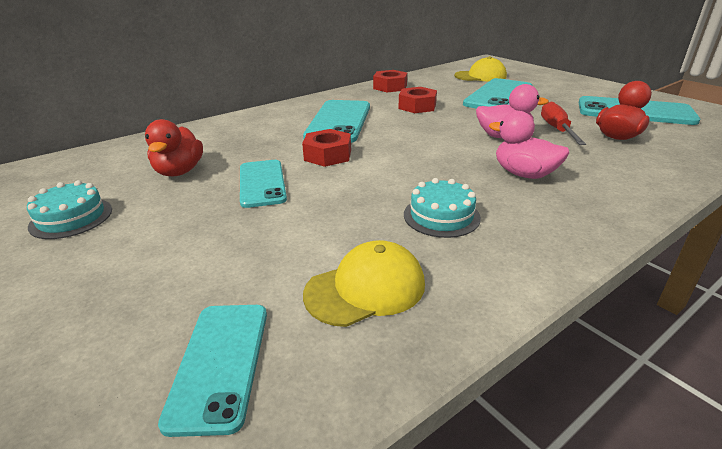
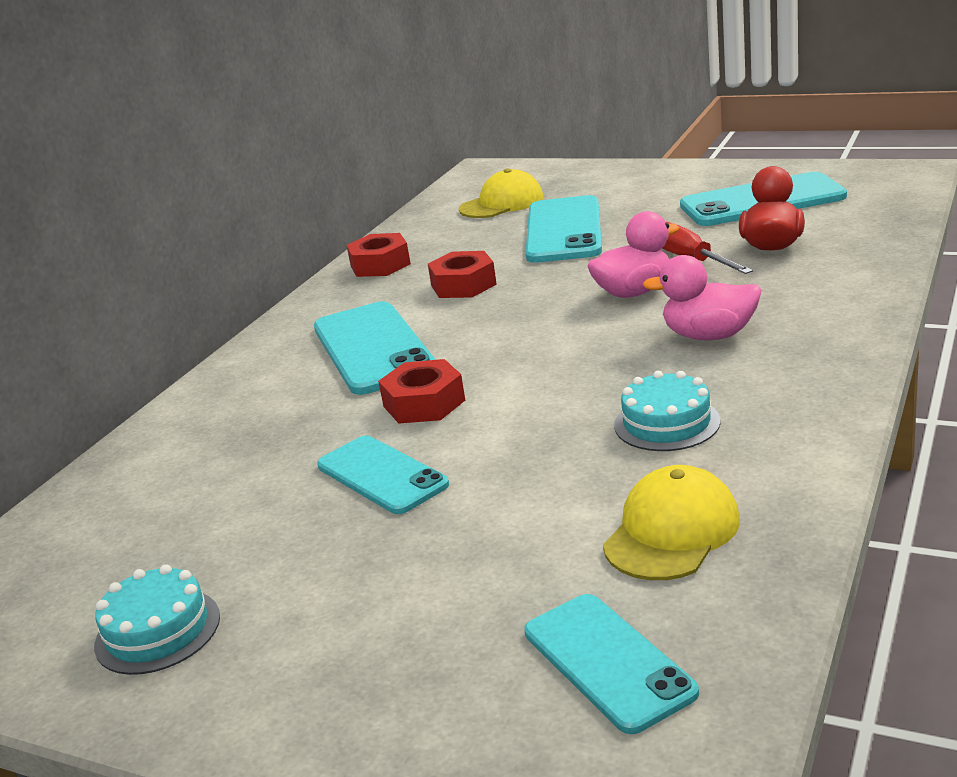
camera: 25 degrees left, 5 degrees down
red duck [145,119,203,177] -> none

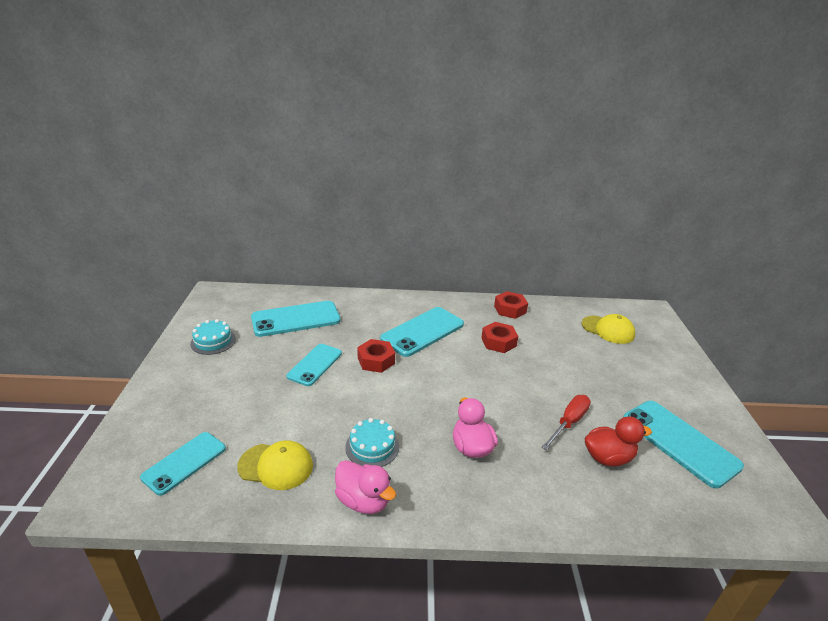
camera: 60 degrees right, 5 degrees up
turquoise phone [526,195,602,263] -> turquoise phone moved to [251,301,341,337]
pink duck [588,211,679,298] -> pink duck moved to [335,460,396,514]

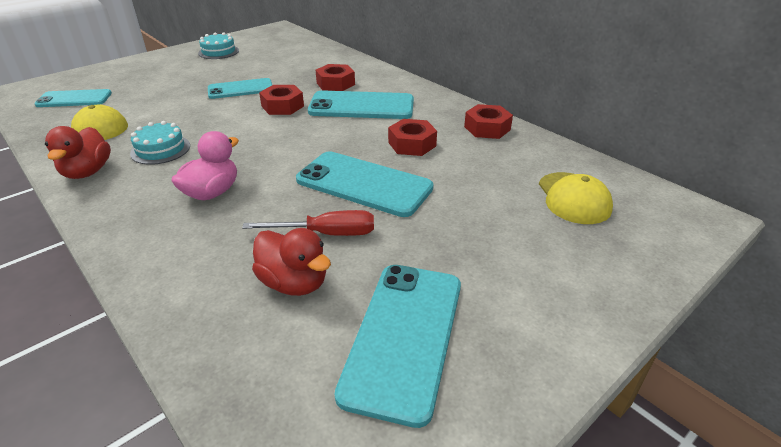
camera: 50 degrees right, 5 degrees up
turquoise phone [251,301,341,337] -> turquoise phone moved to [296,152,434,217]
pink duck [335,460,396,514] -> red duck [45,126,111,179]
none -> red nut [315,64,355,91]

